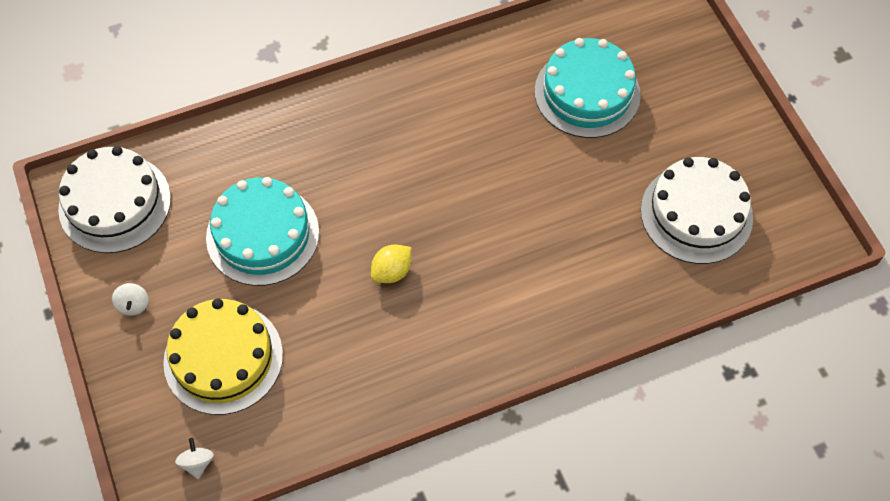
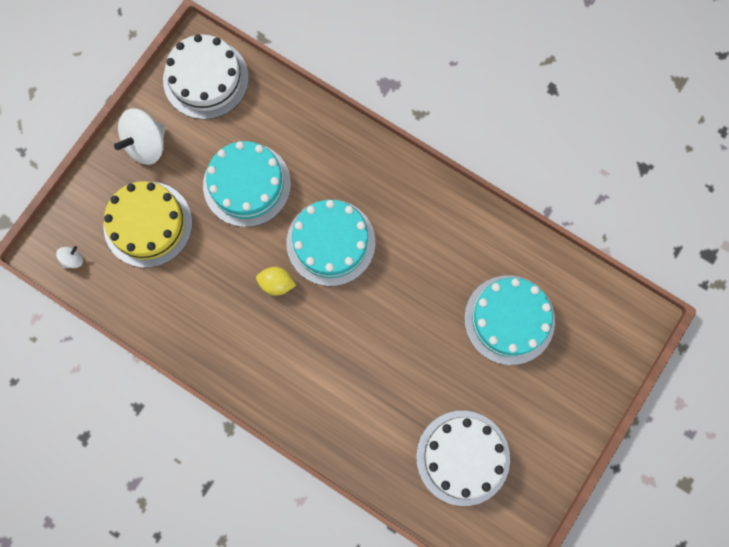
camera: 55 degrees right, 15 degrees up
white spinning top [112,283,149,316] -> white spinning top [114,108,165,165], size x2.15
none -> turquoise cake [287,200,375,286]

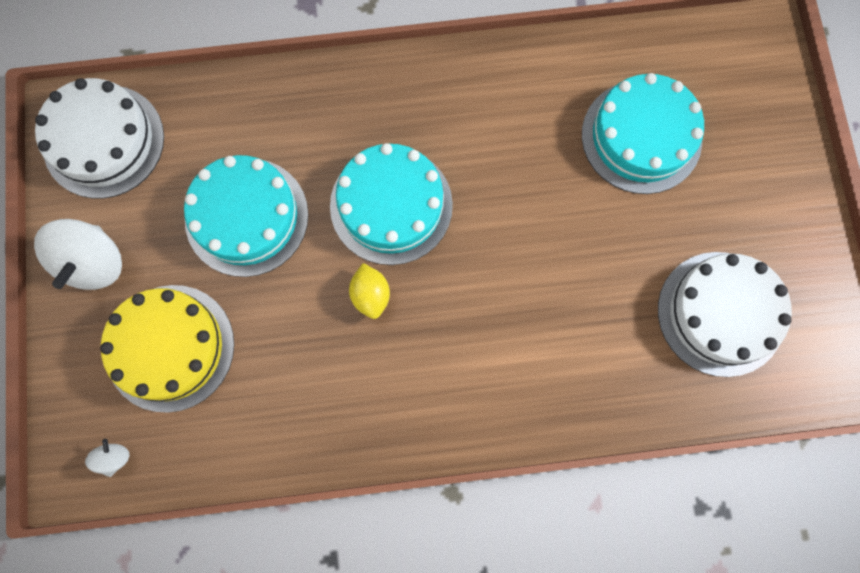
camera: 40 degrees left, 0 degrees up
yellow lemon [256,267,296,296] -> yellow lemon turned 75 degrees counterclockwise [349,263,390,319]

